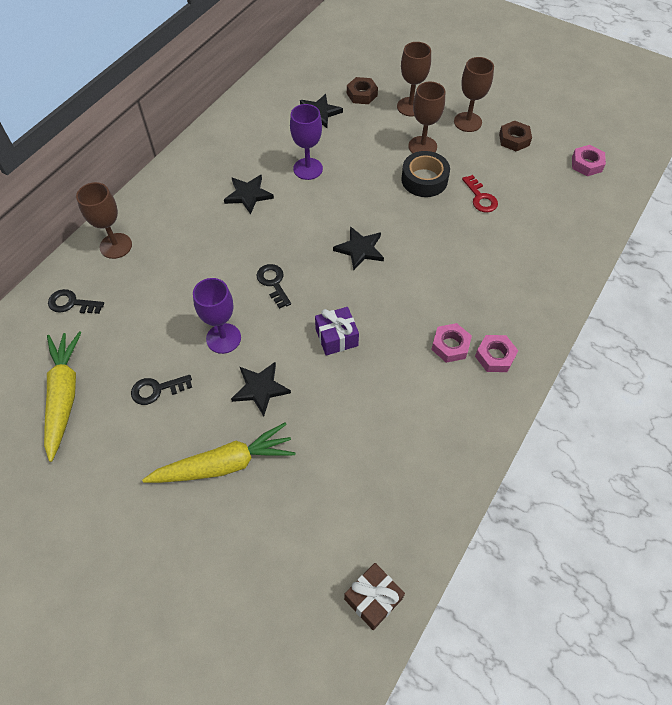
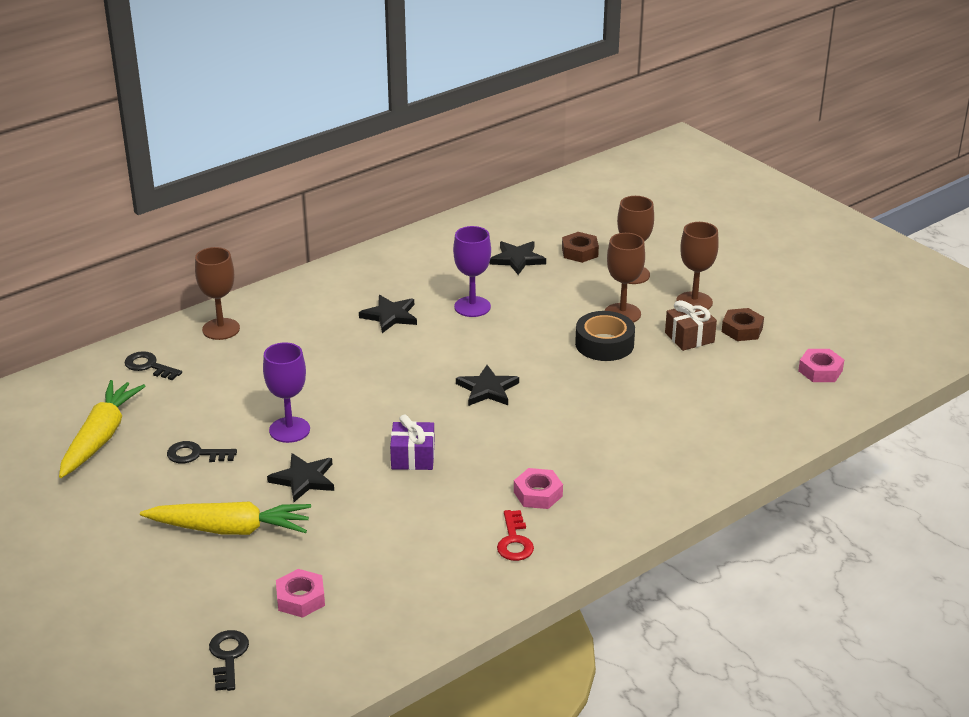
camera: 20 degrees right, 25 degrees down
black key [257,264,291,309] -> black key moved to [209,630,249,691]
brown gift [344,563,405,630] -> brown gift moved to [665,300,717,351]
red key [462,175,498,212] -> red key moved to [497,510,534,561]
pink nut [475,335,518,372] -> pink nut moved to [276,569,325,618]

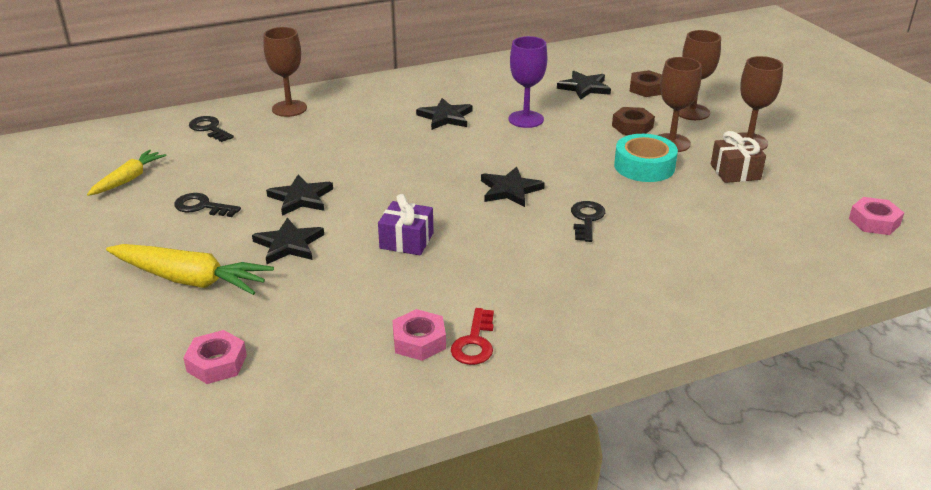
camera: 15 degrees right, 0 degrees up
yellow carrot [59,380,145,478] -> yellow carrot [87,150,166,196], size x0.62
black key [209,630,249,691] -> black key moved to [571,201,605,242]
purple goblet [263,342,310,443] -> black star [266,175,333,216]
pink nut [514,468,563,509] -> pink nut moved to [392,309,446,361]
black tape [575,311,635,361] -> turquoise tape [614,134,678,182]
brown nut [722,308,764,341] -> brown nut moved to [612,107,655,135]

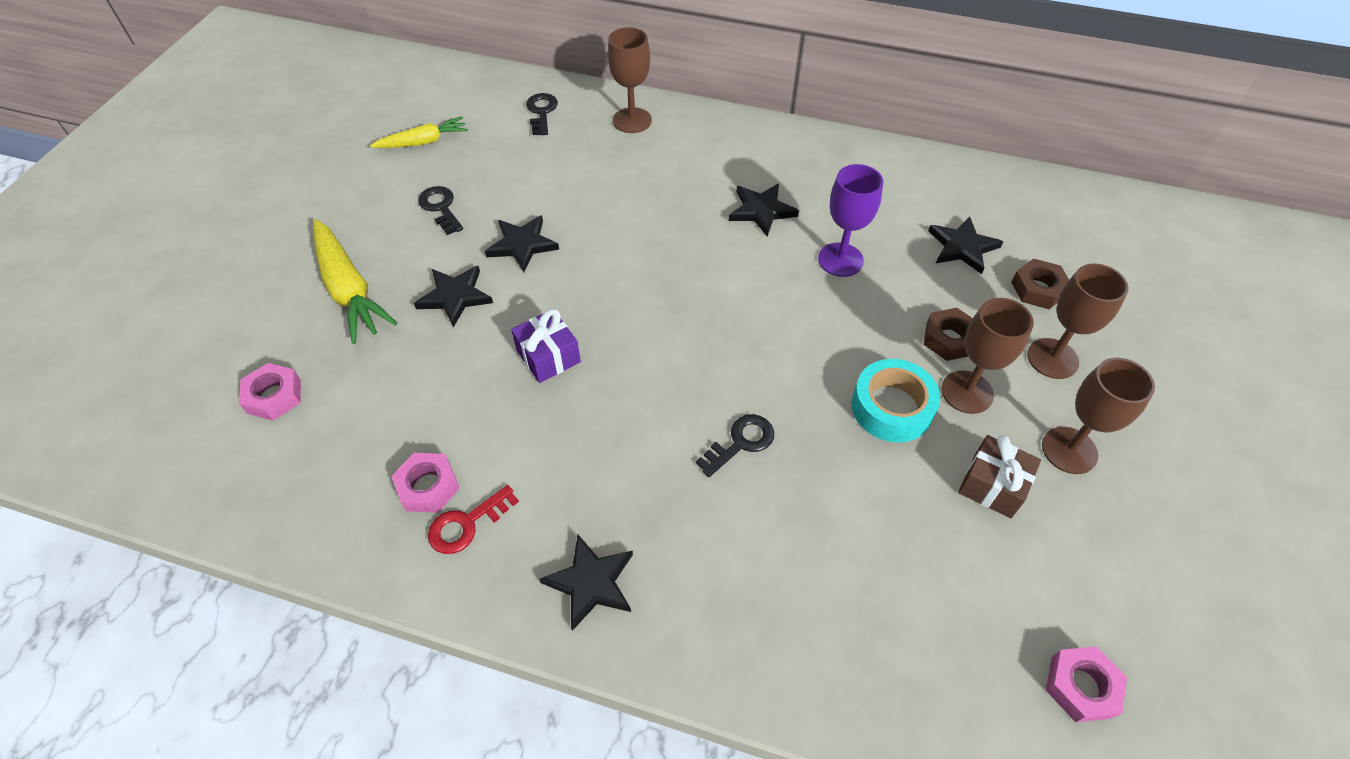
camera: 40 degrees right, 20 degrees up
black star [481,167,545,207] -> black star moved to [539,535,633,631]

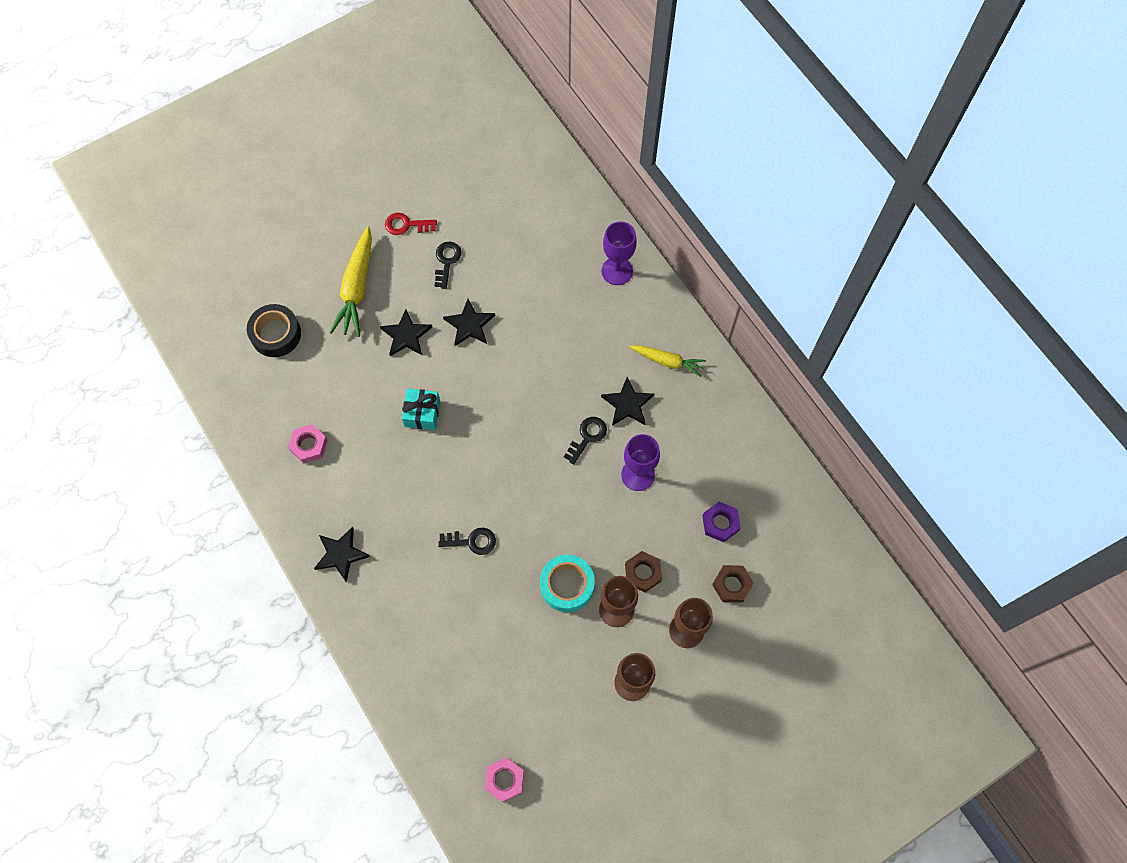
camera: 40 degrees right, 15 degrees up
pink nut [239,363,301,420] -> black tape [247,304,301,357]
yellow carrot [370,117,468,148] -> yellow carrot moved to [630,345,706,377]
red key [428,485,519,554] -> red key moved to [385,213,437,235]
purple gift [511,309,581,383] -> turquoise gift [402,389,440,430]
black key [526,93,558,135] -> black key moved to [564,417,607,465]
brown goblet [608,27,652,133] -> purple goblet [602,222,637,285]
black star [928,216,1003,274] -> purple nut [702,502,741,542]
brown gift [958,435,1041,518] -> none

